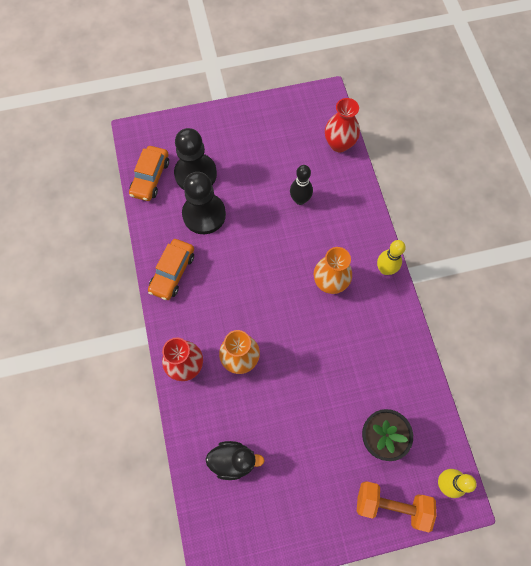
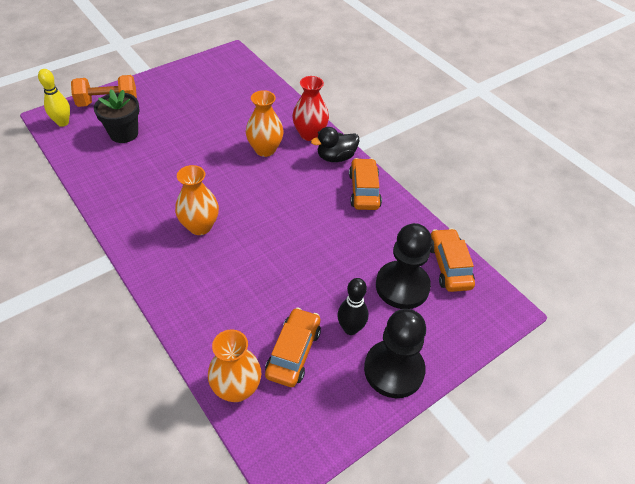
camera: 155 degrees right, 20 degrees down
black pawn [182,172,226,234] -> black pawn moved to [364,309,426,398]
black duck [205,441,265,480] -> black duck moved to [311,127,360,162]
black bowling pin [290,165,313,205] -> black bowling pin moved to [338,278,368,335]
red vase [325,98,360,152] -> orange vase [208,329,261,402]
yellow bowling pin [377,240,406,275] -> none
none -> orange car [265,307,321,387]

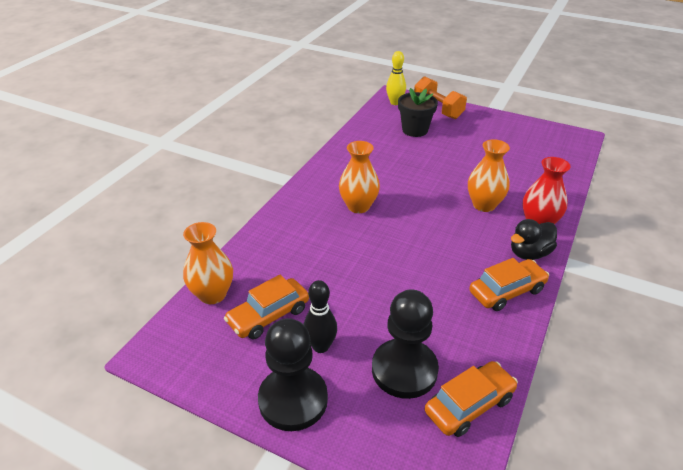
camera: 65 degrees right, 10 degrees down
orange car [265,307,321,387] -> orange car turned 150 degrees clockwise [224,275,309,339]
black duck [311,127,360,162] -> black duck turned 75 degrees counterclockwise [511,219,557,260]

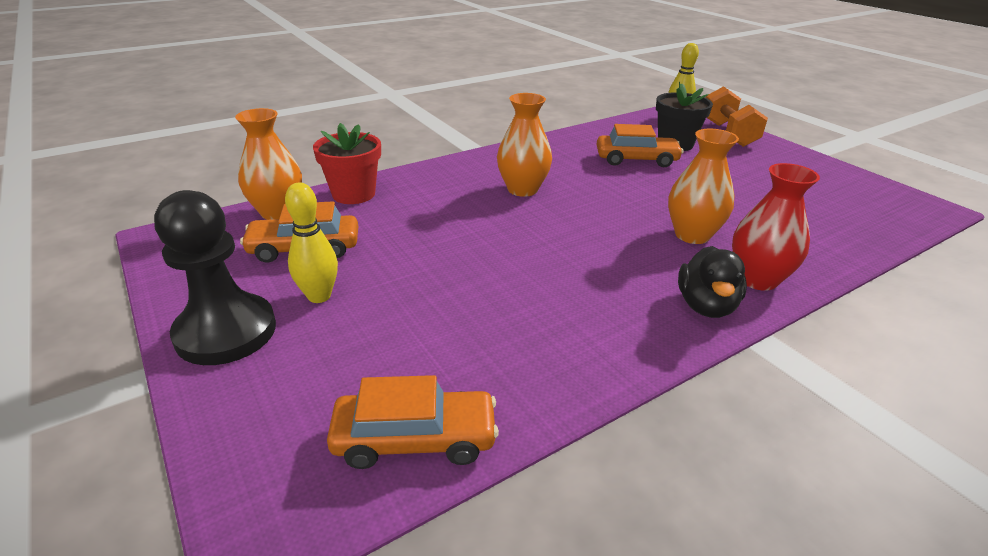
camera: 30 degrees right, 5 degrees down
black bowling pin [304,280,337,353] -> yellow bowling pin [285,183,338,303]
black pawn [372,289,439,399] -> none
orange car [469,258,549,311] -> orange car moved to [597,124,684,167]
black duck [511,219,557,260] -> black duck turned 75 degrees counterclockwise [678,246,747,318]
none -> red flower pot [313,123,381,204]

